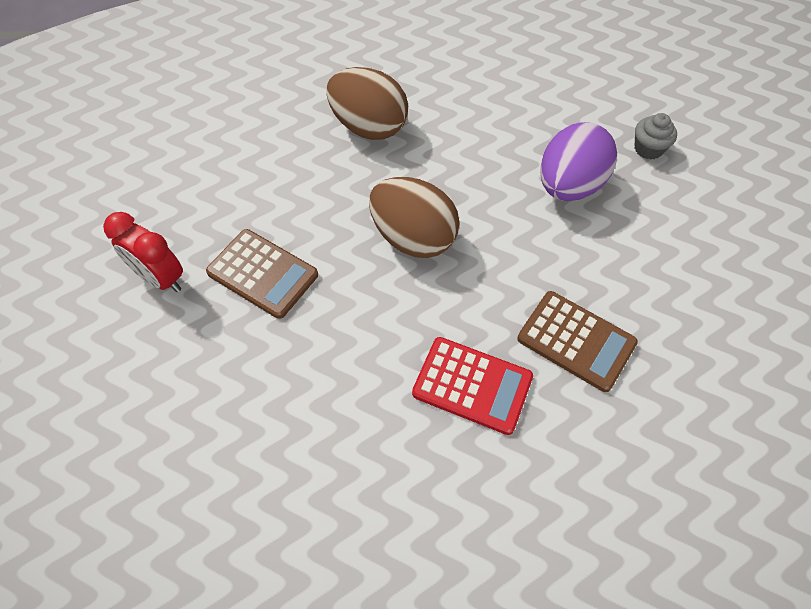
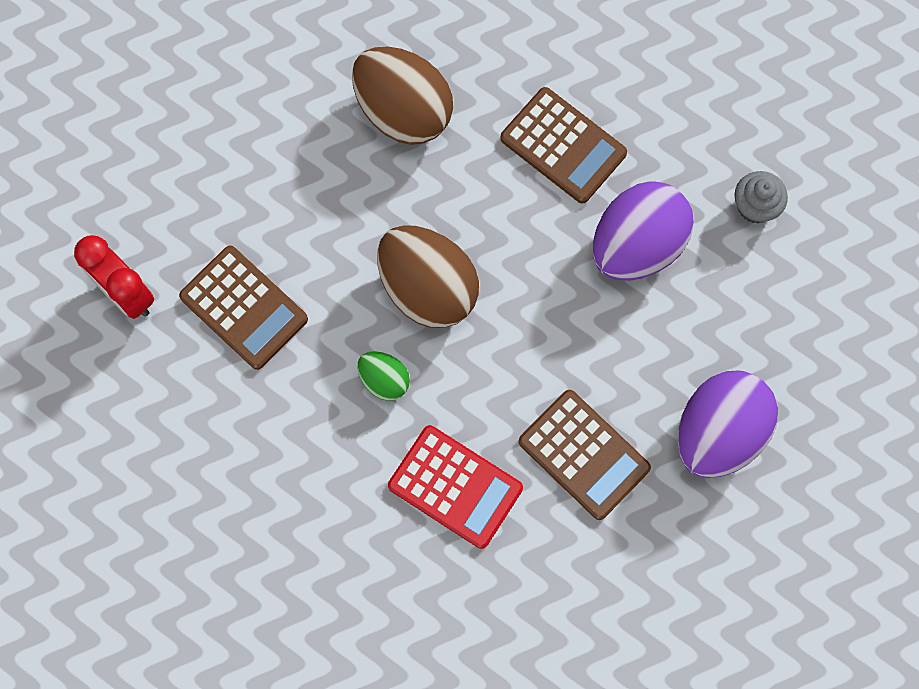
camera: 10 degrees right, 15 degrees up
none -> green egg [357,351,410,401]
none -> brown calculator [500,87,627,203]
none -> purple egg [678,371,778,478]

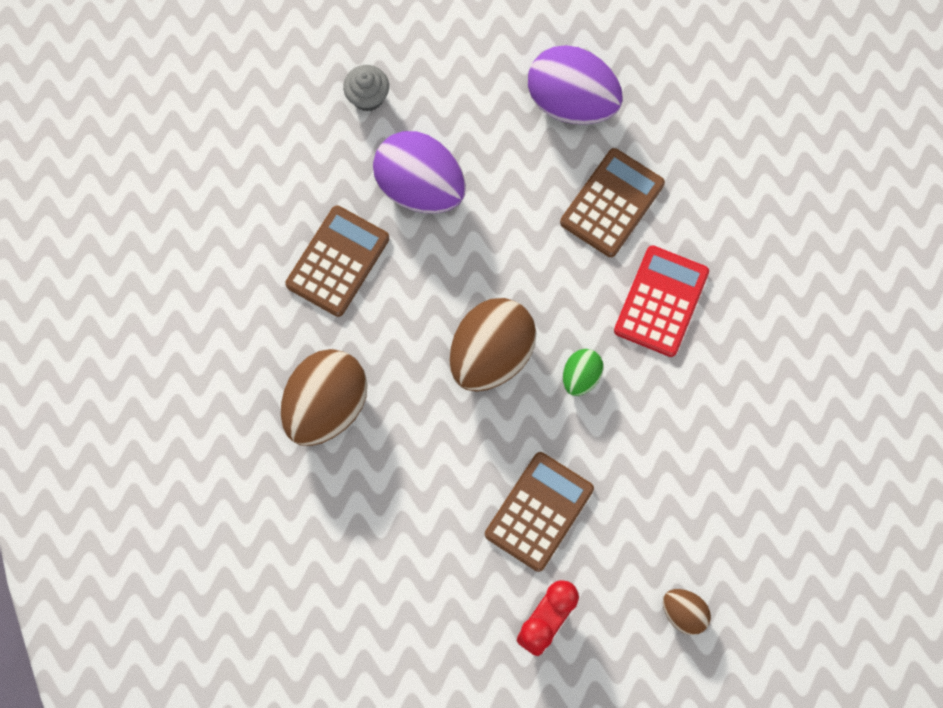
camera: 100 degrees left, 0 degrees up
none -> brown egg [663,589,711,635]

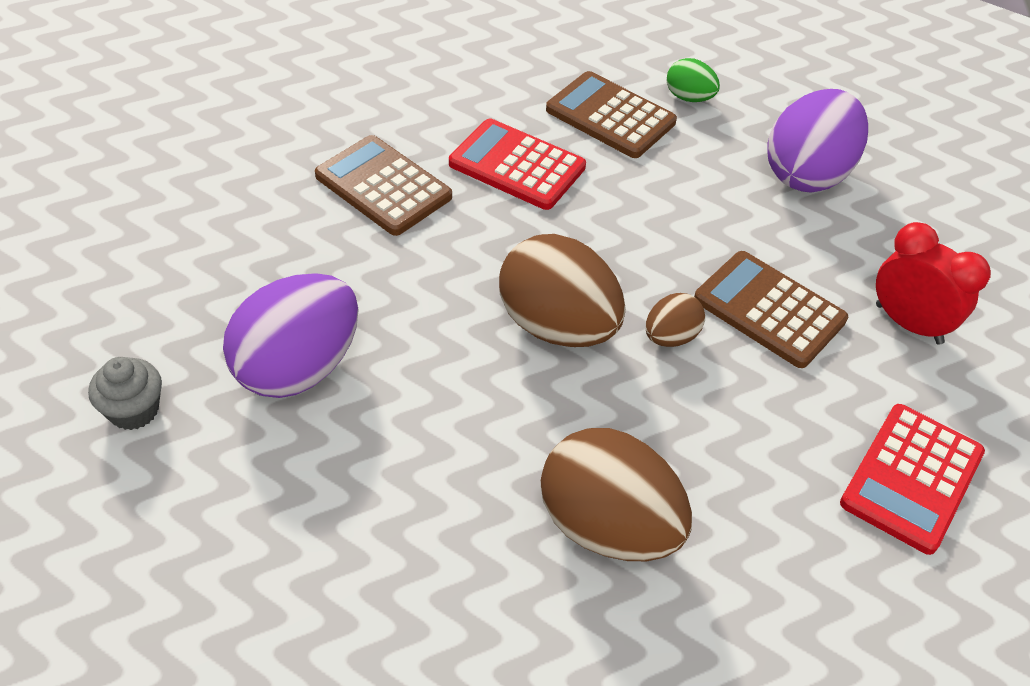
camera: 85 degrees left, 25 degrees down
brown calculator [285,205,389,317] -> brown calculator moved to [546,71,677,158]
purple egg [528,45,623,124] -> purple egg moved to [767,89,868,193]
green egg [563,349,604,396] -> green egg moved to [667,58,720,102]
brown egg [663,589,711,635] -> brown egg moved to [646,293,705,347]
none -> red calculator [840,404,985,555]

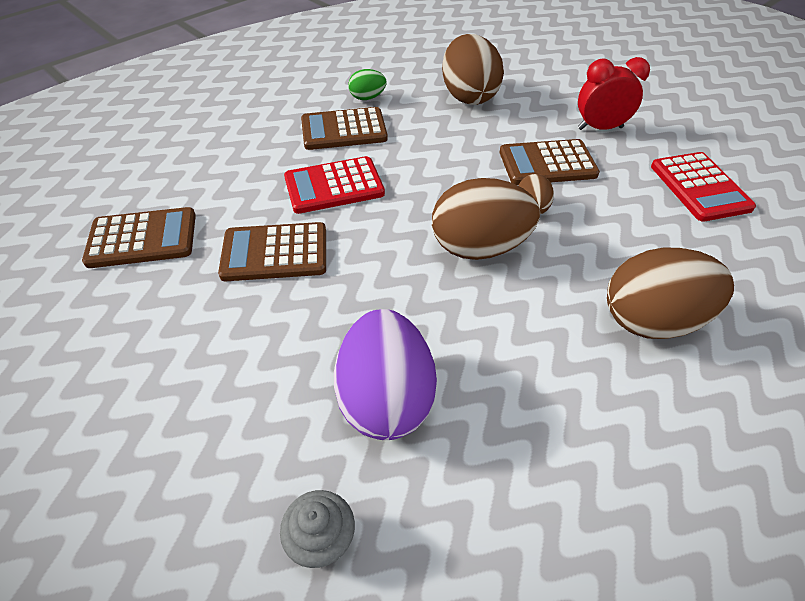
camera: 45 degrees left, 0 degrees up
purple egg [767,89,868,193] -> brown egg [442,34,504,105]
none -> brown calculator [82,207,196,268]

